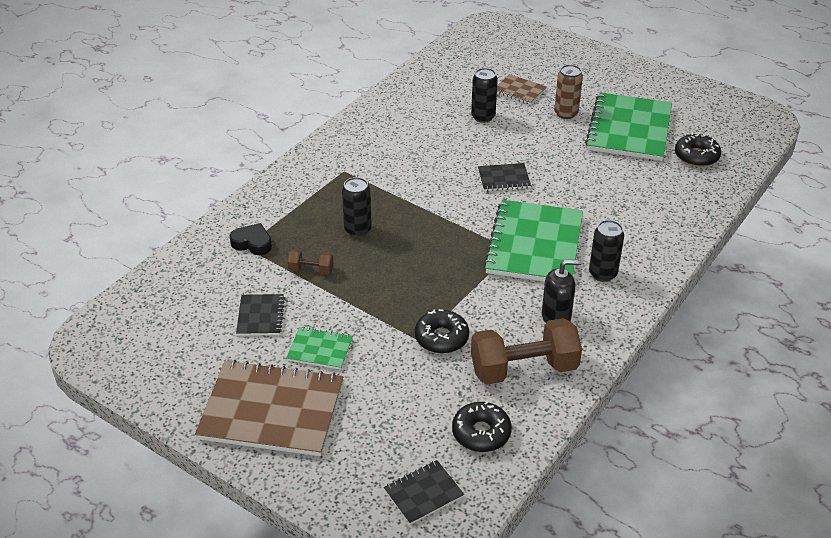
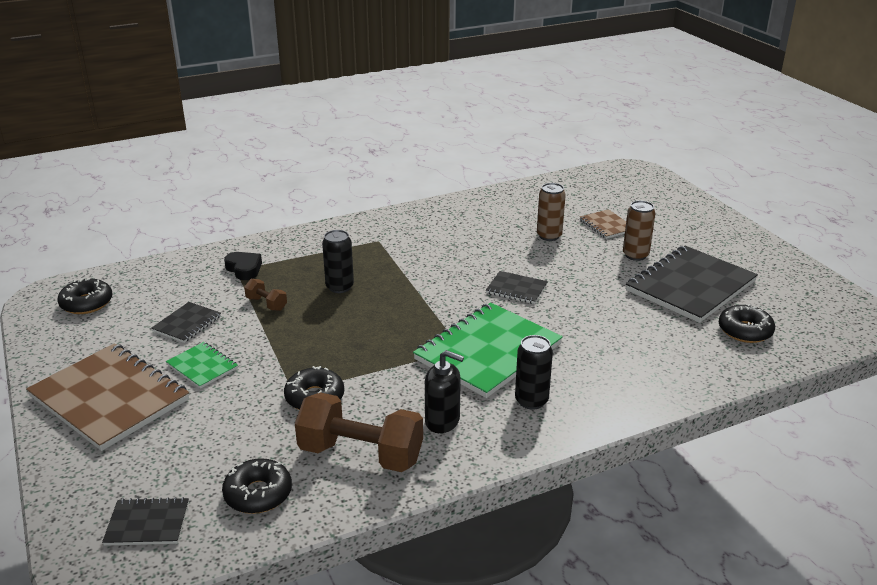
camera: 30 degrees right, 10 degrees down
black can [471,68,498,123] -> brown can [537,183,566,241]
green notebook [585,92,672,161] -> black notebook [626,245,758,323]
none -> black donut [57,278,112,314]

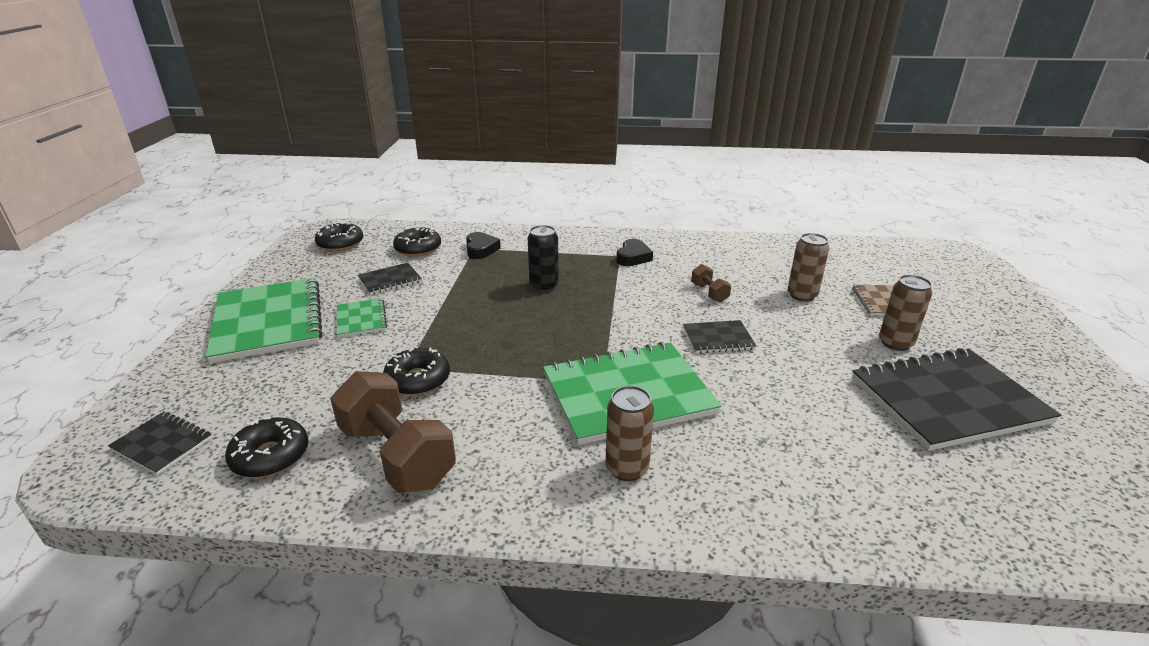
camera: 30 degrees right, 0 degrees up
brown notebook [26,343,189,451] -> green notebook [206,278,323,363]
brown dumbbell [244,279,287,311] -> brown dumbbell moved to [691,264,731,302]
black soap dispenser [425,350,464,433] -> none
black notebook [486,271,548,304] -> black notebook turned 60 degrees counterclockwise [683,320,756,353]
black can [515,335,553,410] -> brown can [606,386,654,481]
black donut [719,304,775,343] -> black donut moved to [393,228,441,257]
none -> black heart [616,239,653,266]

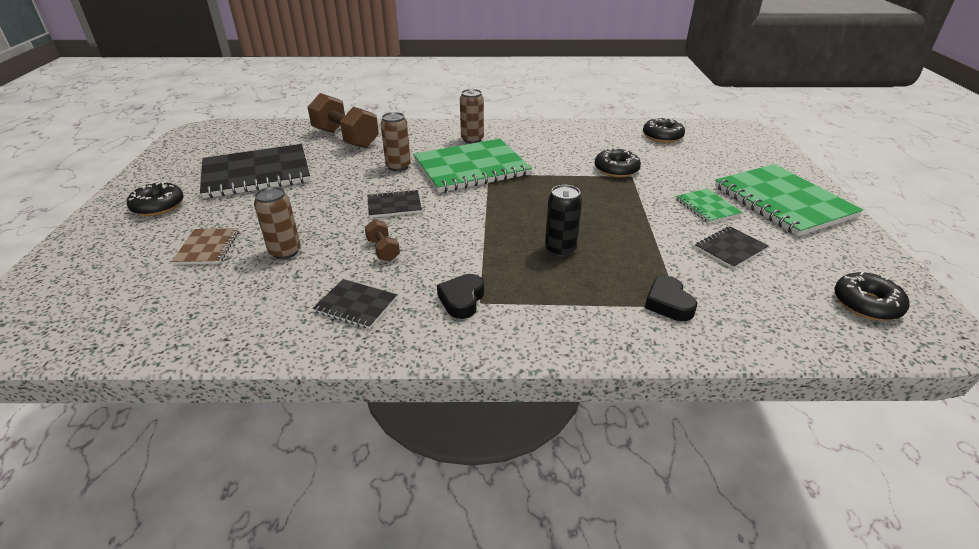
camera: 175 degrees right, 5 degrees up
black notebook [108,411,212,475] -> black notebook moved to [313,279,397,329]
brown dumbbell [330,371,456,493] -> brown dumbbell moved to [307,93,379,148]
black donut [393,228,441,257] -> black donut moved to [127,181,184,216]
brown can [879,275,932,351] -> brown can moved to [381,112,411,171]

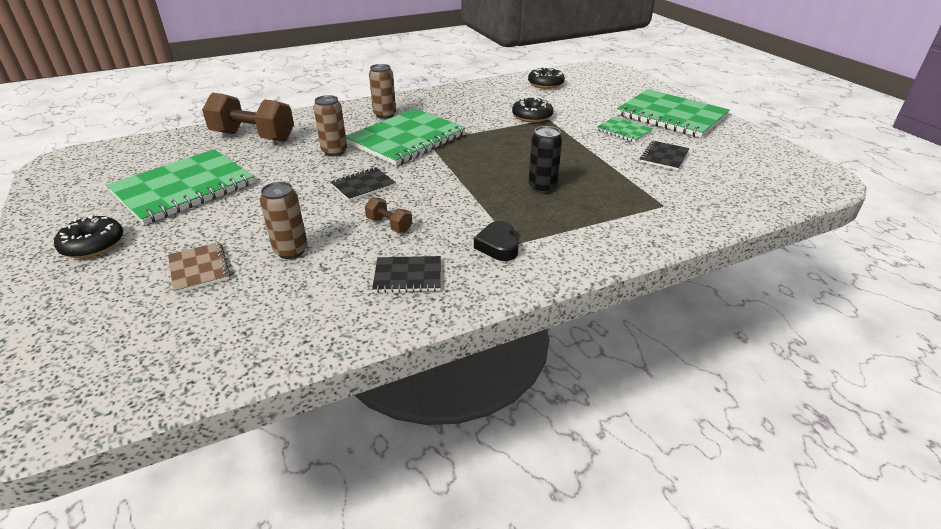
camera: 25 degrees left, 0 degrees up
black notebook [200,144,310,199] -> green notebook [106,149,254,225]
black heart [645,276,697,321] -> none
black donut [834,272,909,321] -> none

